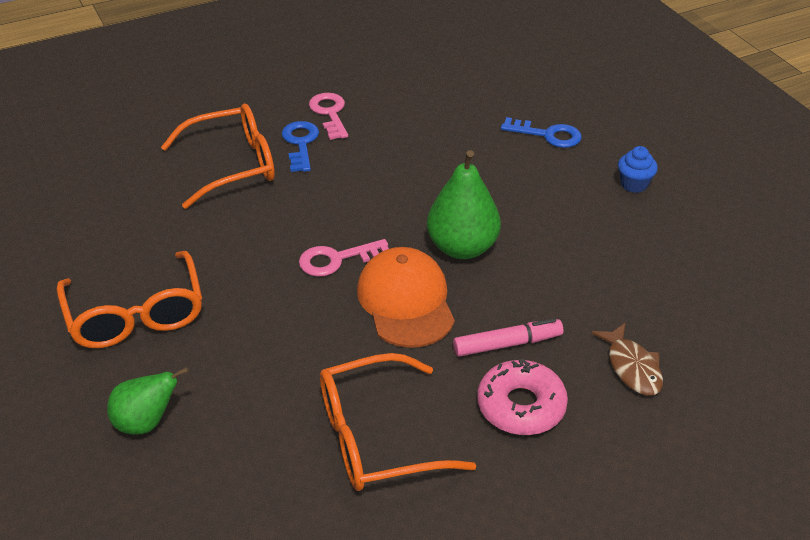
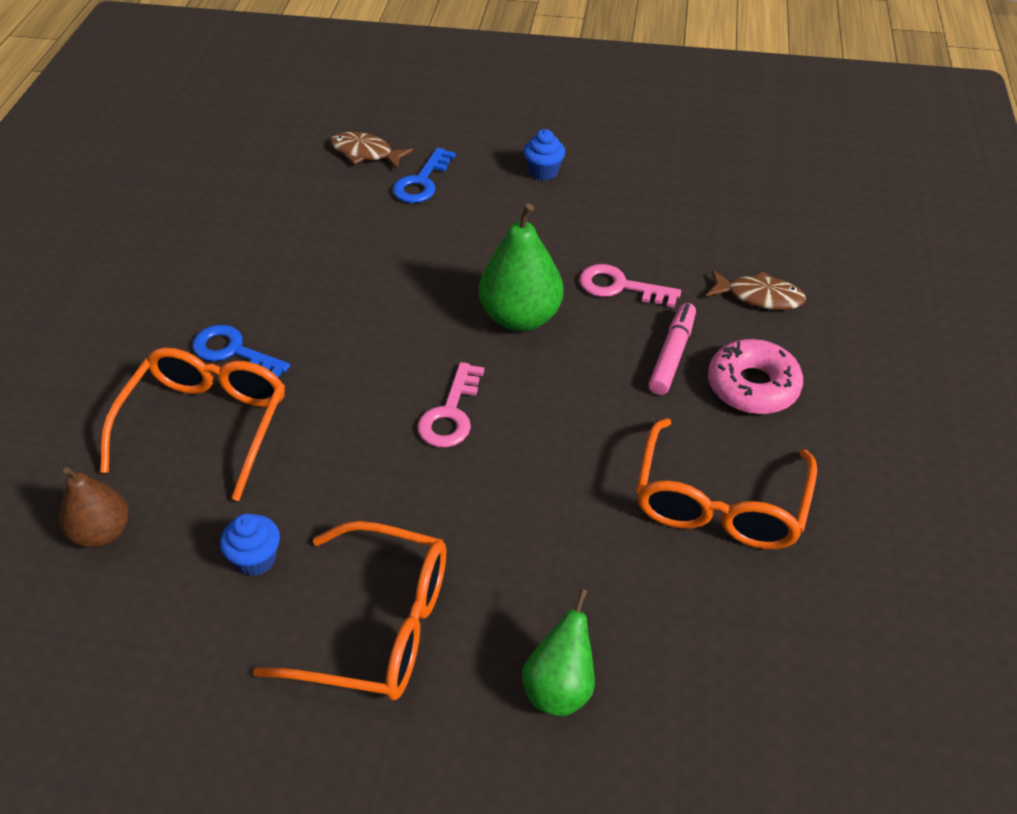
camera: 55 degrees left, 5 degrees up
pink key [309,93,348,140] -> pink key moved to [579,264,681,308]
orange cap [357,247,455,348] -> none
blue key [501,117,582,148] -> blue key turned 150 degrees clockwise [393,148,456,203]
none -> brown pear [59,467,129,548]
none -> blue cupcake [220,513,280,576]
none -> brown fish [330,132,413,169]

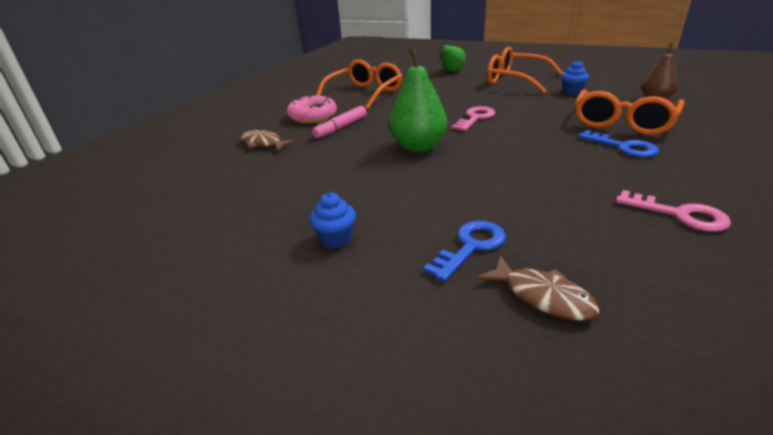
camera: 160 degrees left, 15 degrees down
pink key [579,264,681,308] -> pink key moved to [616,190,731,232]

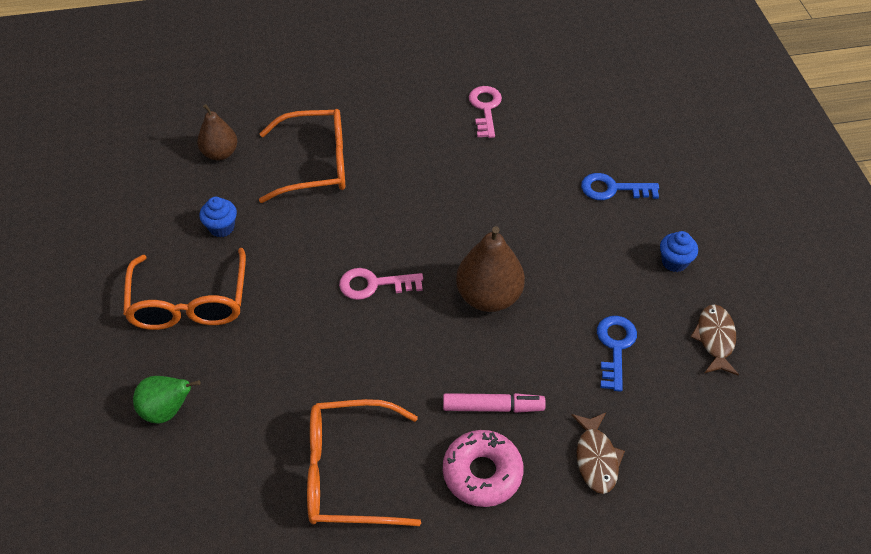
camera: 130 degrees left, 20 degrees up
green pear [389,47,447,152] -> brown pear [456,226,525,312]
brown fish [477,255,600,321] -> brown fish moved to [690,304,739,376]
blue key [578,130,659,158] -> blue key moved to [597,316,637,392]

